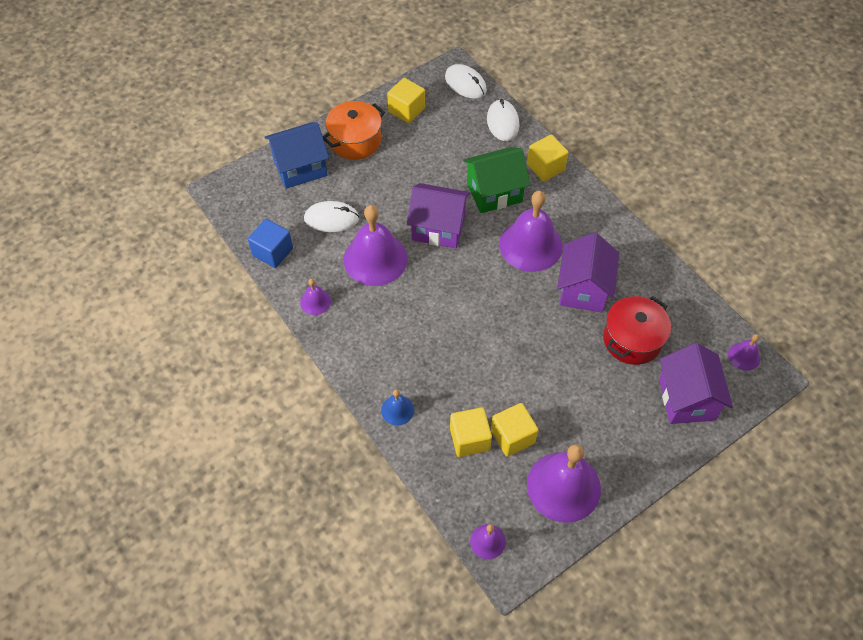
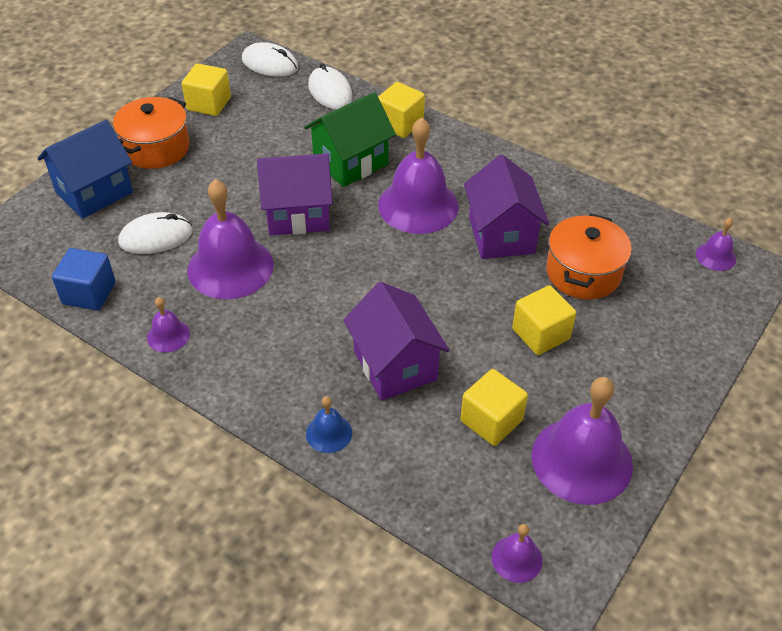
camera: 20 degrees left, 10 degrees down
yellow cube [450,407,492,457] -> yellow cube moved to [512,285,576,355]
red pot [603,296,671,365] -> orange pot [546,213,632,299]
purple house [659,343,733,424] -> purple house moved to [343,282,450,400]

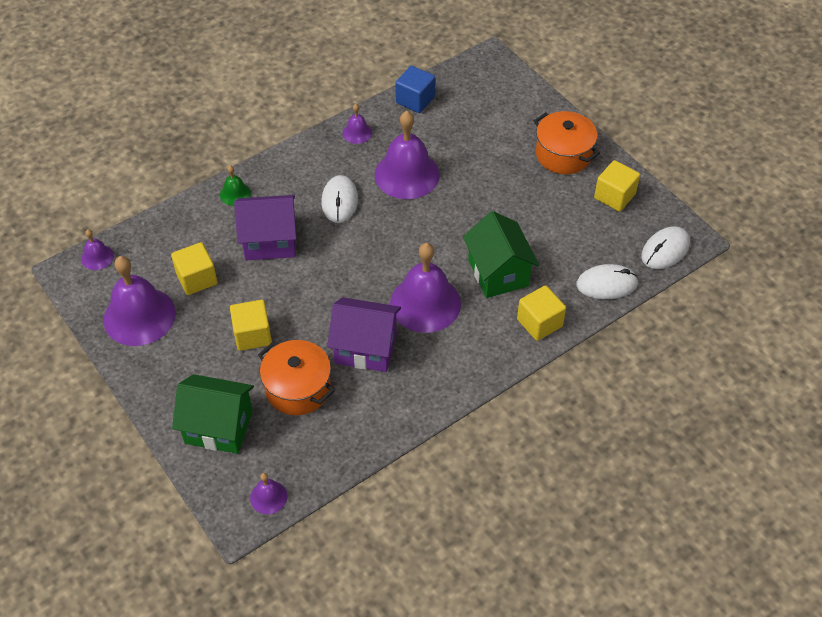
camera: 110 degrees right, 5 degrees up
blue house [37,120,133,219] -> none
white mouse [118,212,193,254] -> white mouse moved to [321,175,358,223]
purple house [257,154,333,235] -> none
blue bell [306,396,352,453] -> green bell [220,166,251,206]
none -> green house [172,374,254,454]

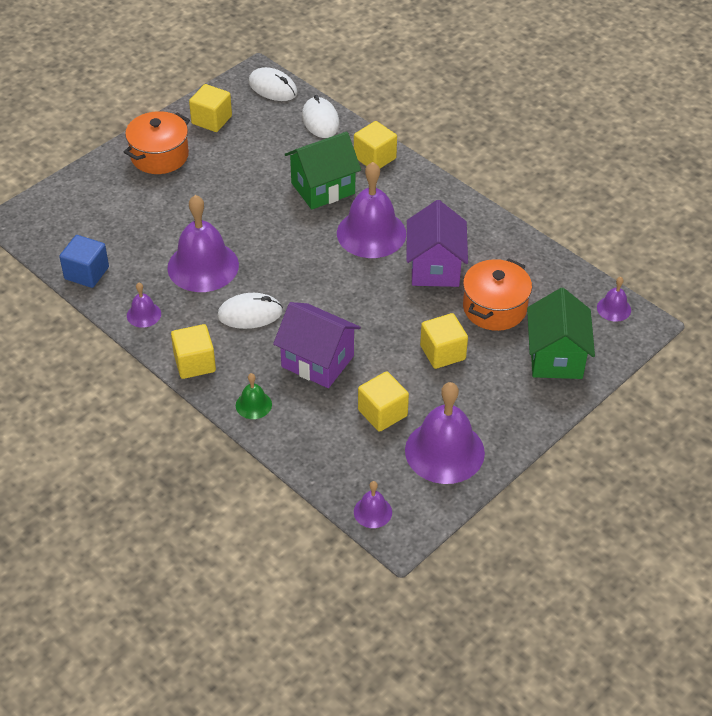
camera: 100 degrees left, 5 degrees down
purple house [234,195,297,260] -> purple house turned 45 degrees counterclockwise [273,302,361,388]
none -> yellow cube [171,324,216,379]

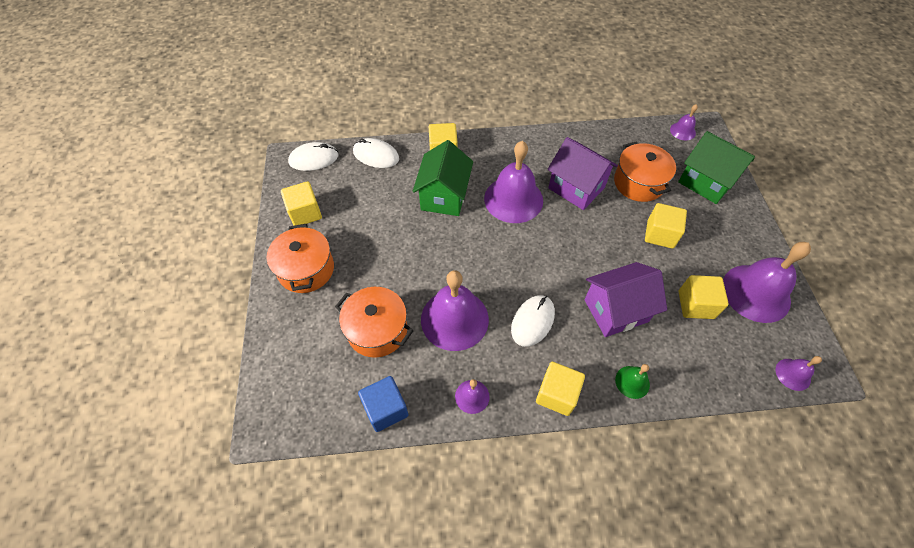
camera: 50 degrees left, 10 degrees up
none -> orange pot [335,287,413,358]

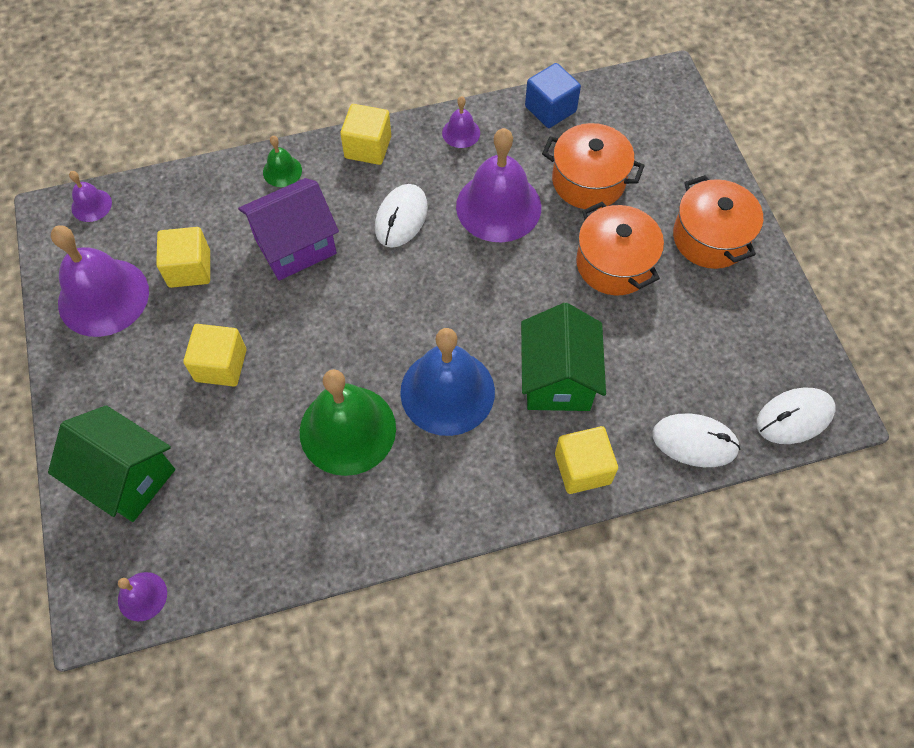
camera: 170 degrees right, 5 degrees up
yellow cube [281,181,322,226] -> none
purple bell [484,141,543,223] -> blue bell [400,328,495,436]
purple house [547,137,618,210] -> green bell [300,369,396,476]
orange pot [614,141,676,202] -> orange pot moved to [576,202,664,295]

